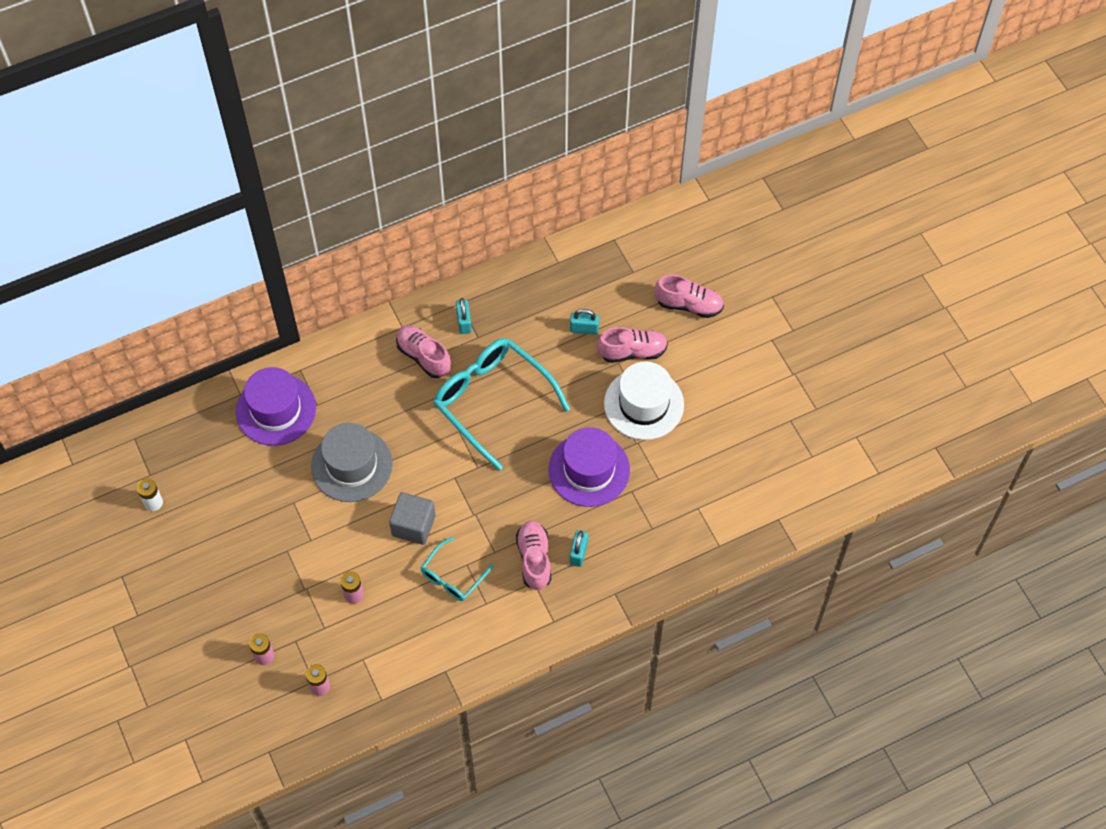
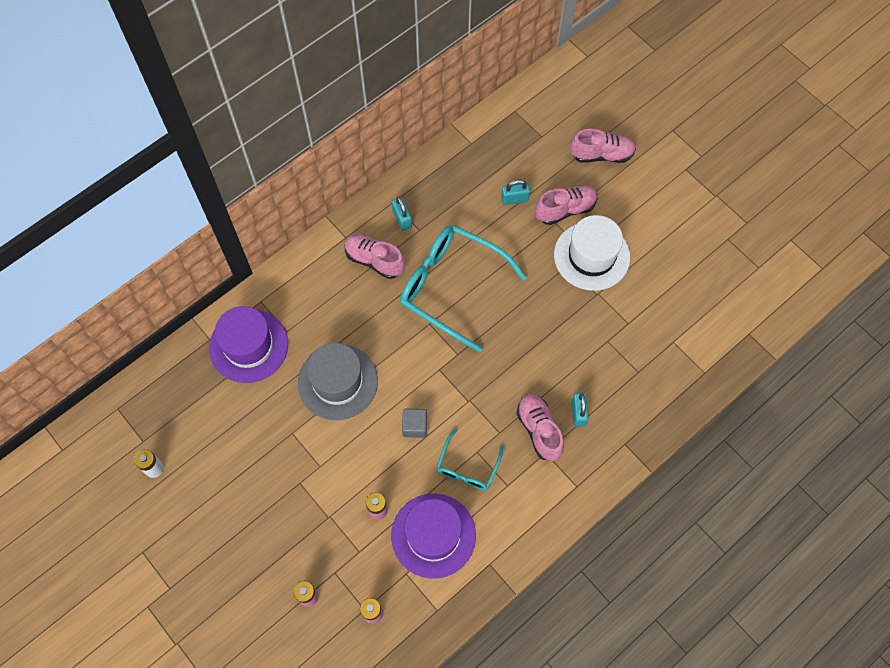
camera: 15 degrees left, 5 degrees up
grey cube [389,492,436,545] -> grey cube [402,408,427,438], size x0.67
purple hat [549,427,630,507] -> purple hat moved to [391,494,476,579]

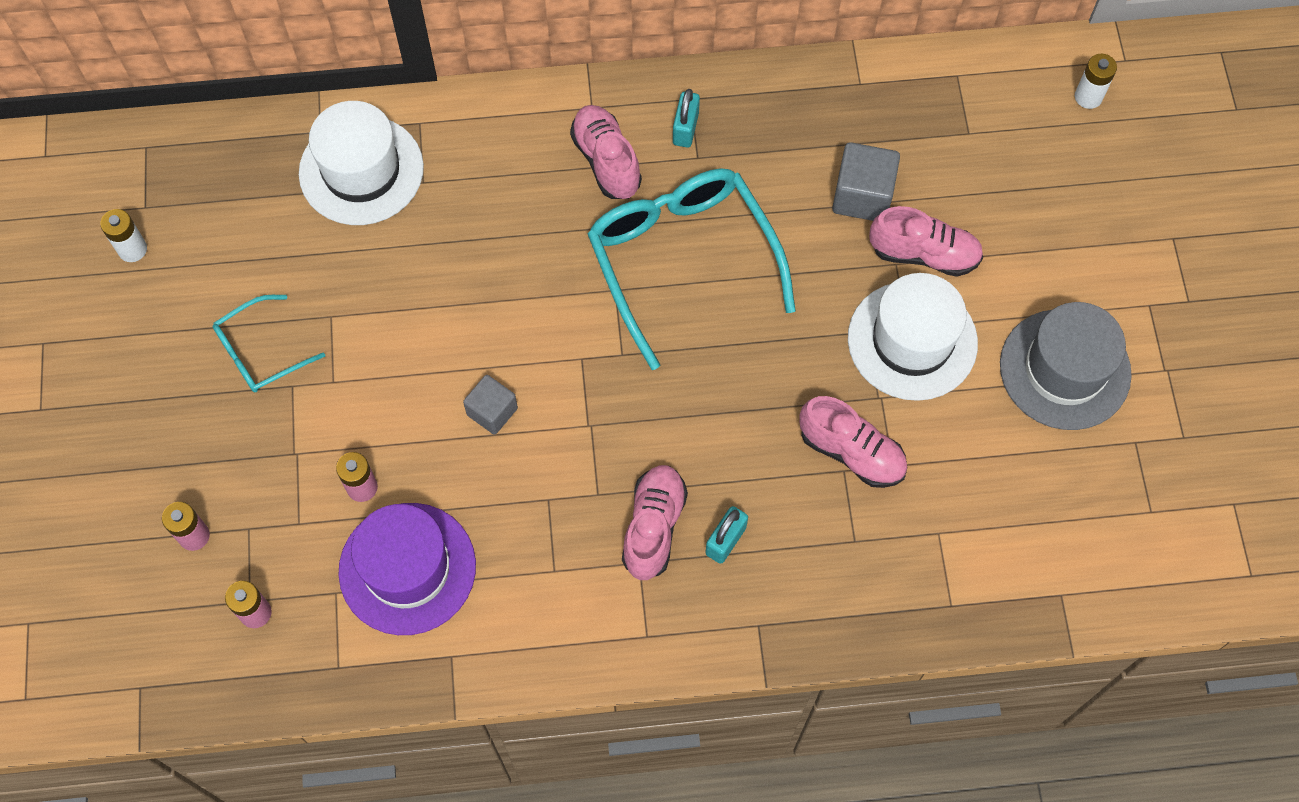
camera: 35 degrees right, 0 degrees up
purple hat [209,306,288,383] -> white hat [299,101,424,225]
grey hat [298,343,378,420] -> grey hat moved to [1000,302,1132,430]
turquoise glasses [437,428,503,490] -> turquoise glasses moved to [213,295,325,392]
turquoise padlock [501,180,530,205] -> grey cube [832,142,900,221]
pink shoe [570,129,636,163] -> pink shoe moved to [799,396,907,488]
none -> white battery [1075,54,1117,109]

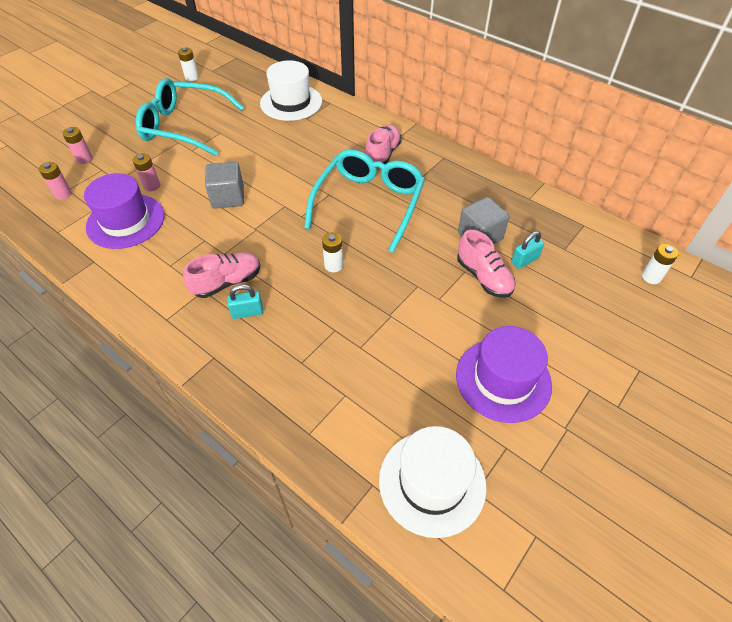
camera: 45 degrees right, 15 degrees down
turquoise glasses [213,295,325,392] -> turquoise glasses [136,78,244,156], size x1.94
grey cube [463,375,518,435] -> grey cube [205,162,244,209], size x1.50
turquoise padlock [673,89,700,147] -> turquoise padlock moved to [511,231,544,269]
pink shoe [799,396,907,488] -> none
white hat [848,273,978,401] -> white hat moved to [379,426,487,538]
grey hat [1000,302,1132,430] -> purple hat [456,326,552,423]
none -> white battery [322,232,343,272]

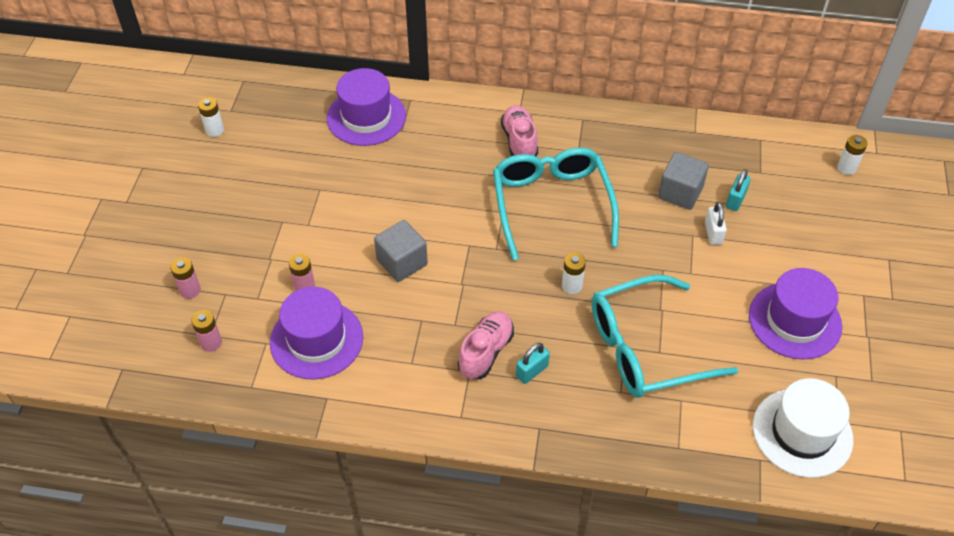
camera: 30 degrees left, 0 degrees up
turquoise glasses [136,78,244,156] -> turquoise glasses moved to [591,275,738,398]
white hat [260,60,322,121] -> purple hat [327,68,406,146]
pink shoe [457,230,516,298] -> white padlock [705,202,727,245]

